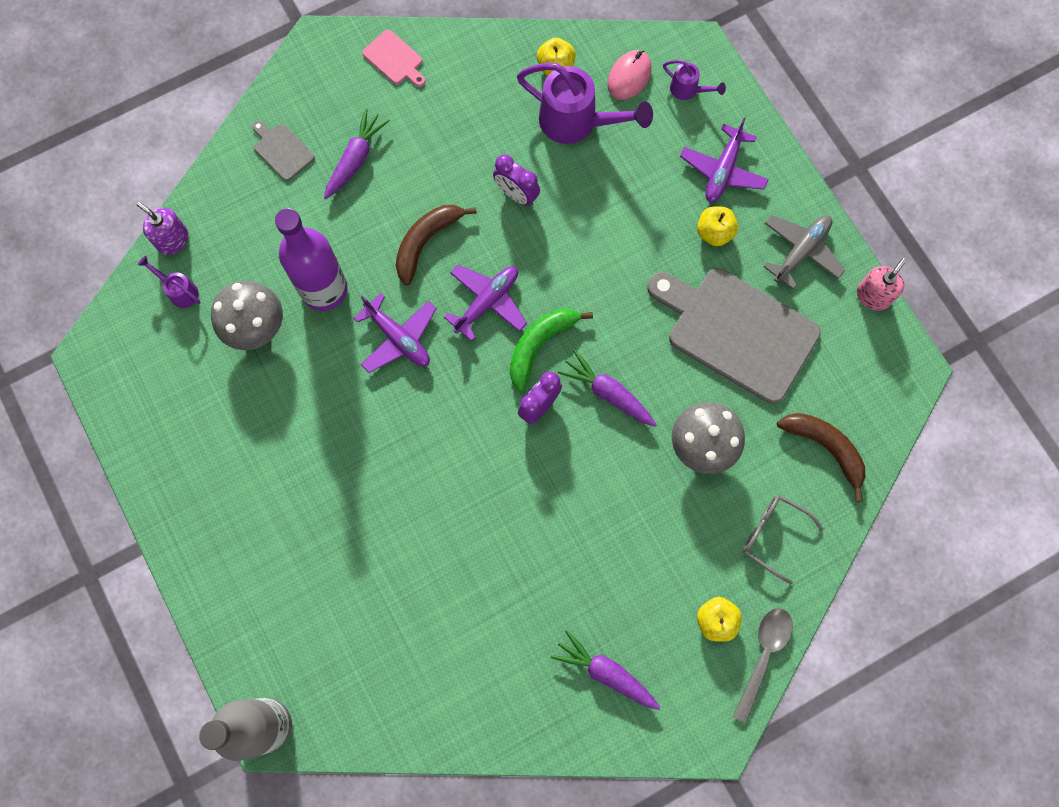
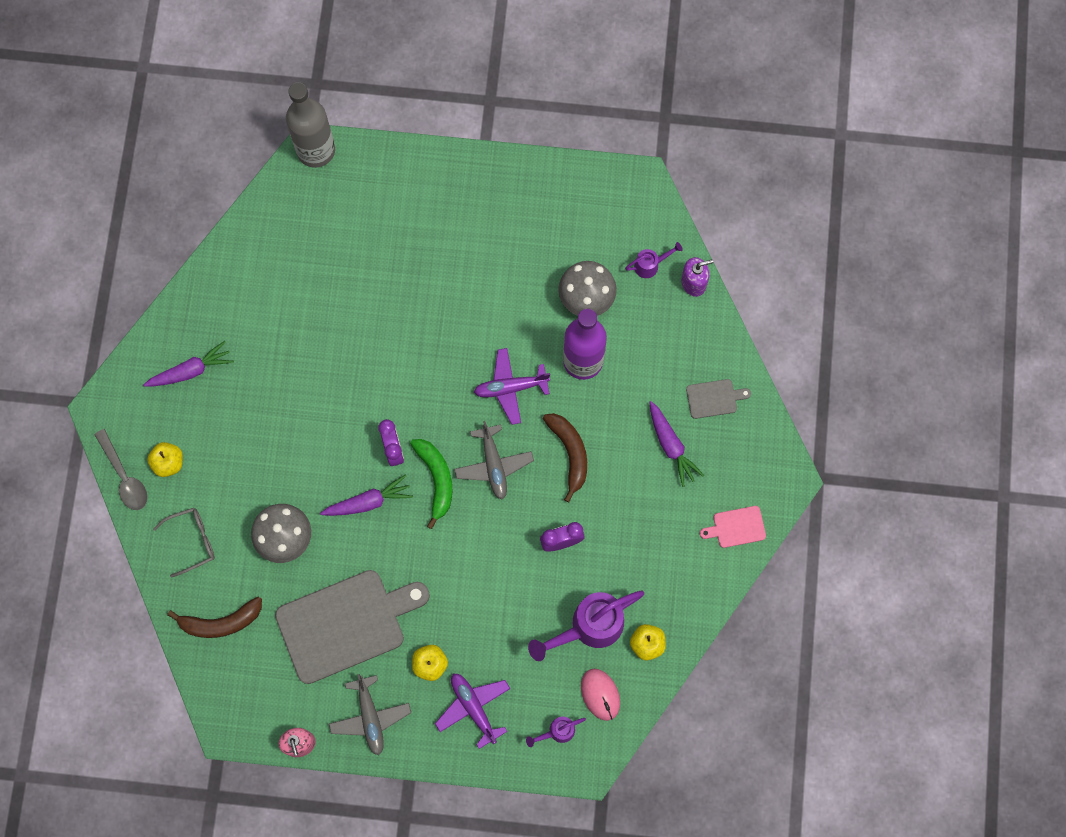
camera: 125 degrees right, 0 degrees up
purple plane [444,265,527,341] -> grey plane [454,421,534,499]

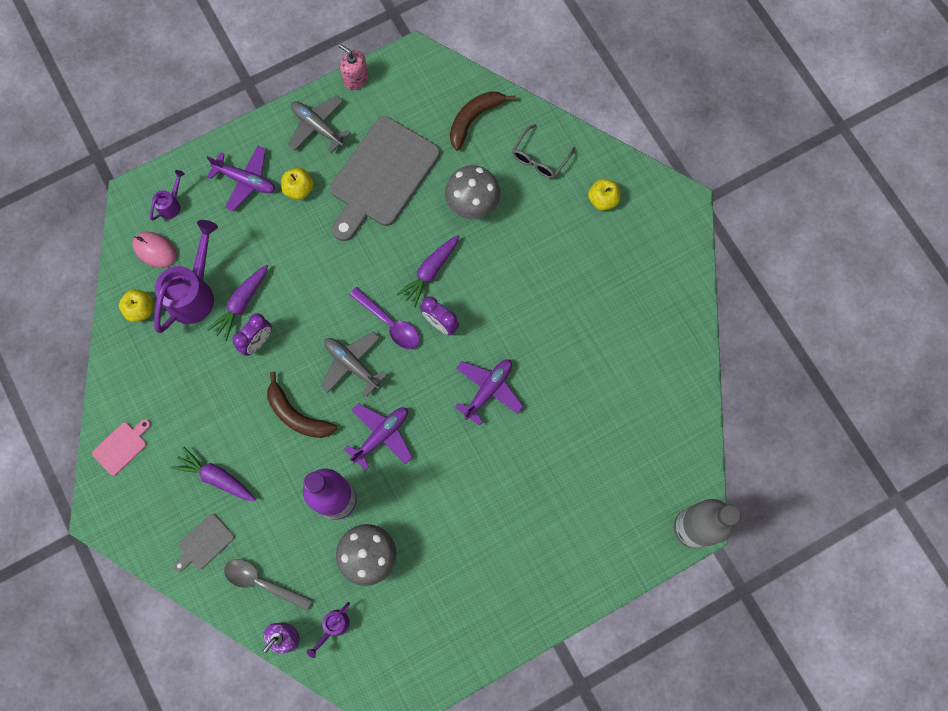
camera: 145 degrees right, 0 degrees up
grey spoon [94,429,148,510] -> grey spoon moved to [224,559,313,611]
purple carrot [143,341,234,387] -> purple carrot moved to [207,264,268,342]
green banana [410,439,453,529] -> purple spoon [349,287,420,349]
none -> purple plane [455,359,523,426]

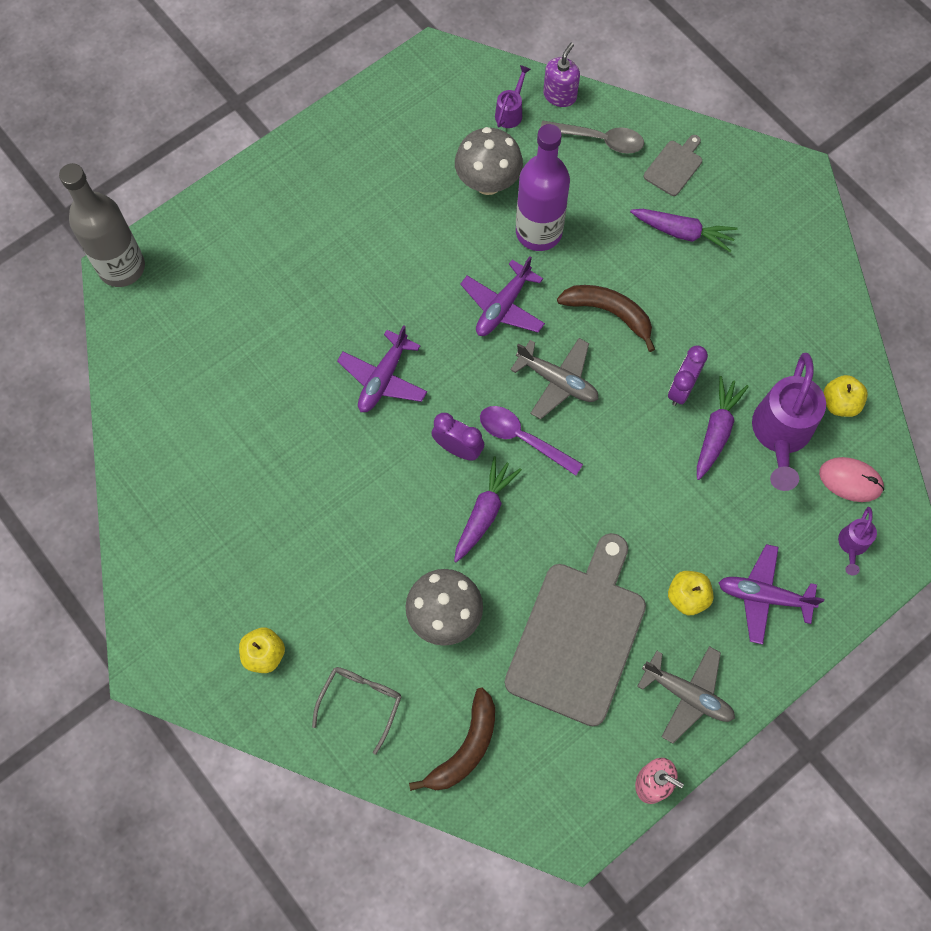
camera: 170 degrees right, 5 degrees down
pink cutting board [92,419,151,476] -> none

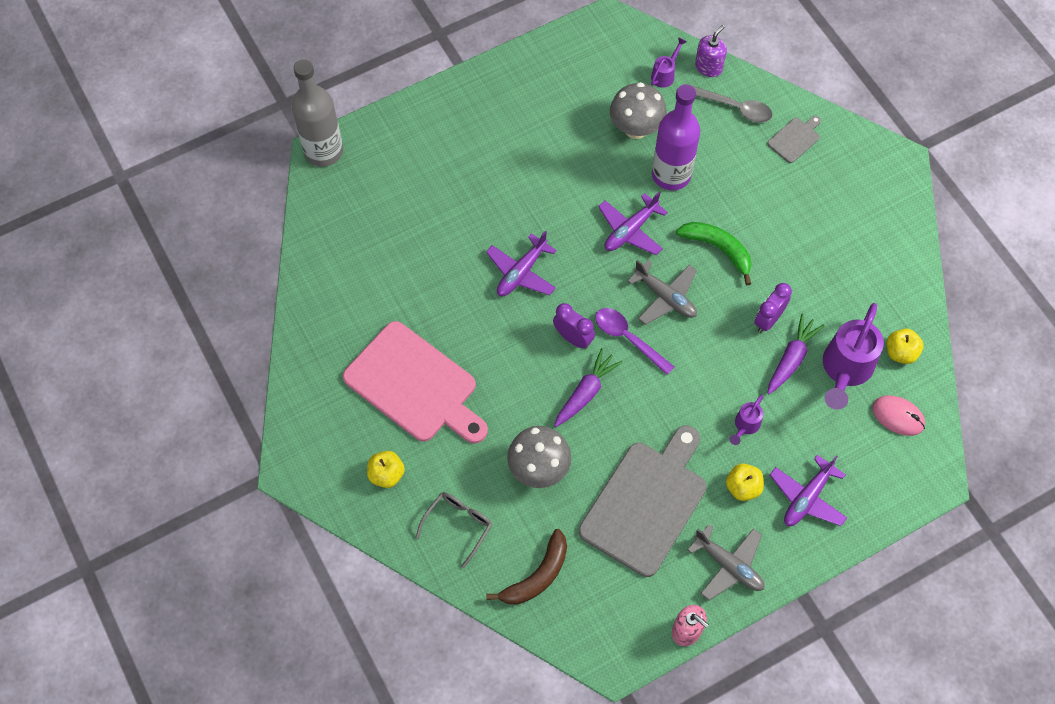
camera: 10 degrees right, 5 degrees down
brown banana [557,285,655,352] -> green banana [676,222,752,285]
purple carrot [630,209,737,252] -> none
purple plane [719,544,824,645] -> purple plane turned 75 degrees counterclockwise [770,455,847,526]
purple watering can [838,507,877,575] -> purple watering can moved to [729,395,764,445]
none -> pink cutting board [343,321,488,444]

